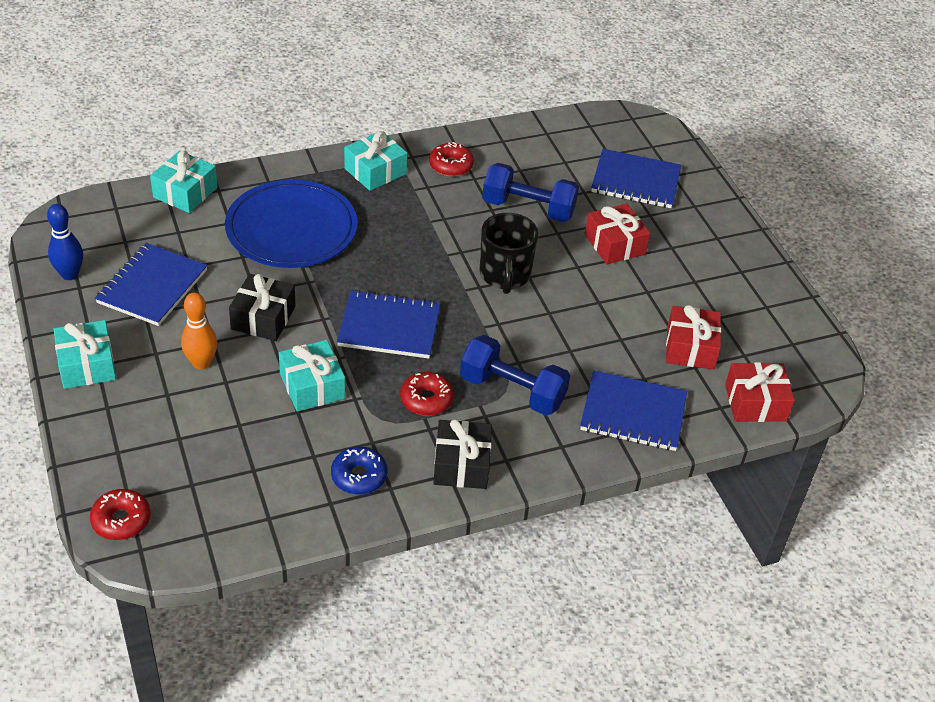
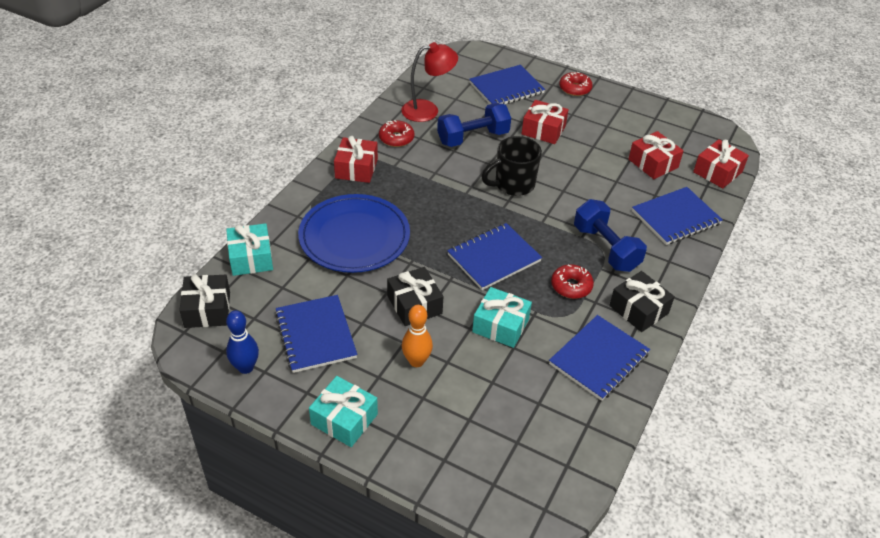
camera: 40 degrees left, 0 degrees up
red donut [90,489,151,540] -> red donut moved to [559,72,593,96]
blue donut [331,446,387,495] -> blue notebook [549,315,650,401]
turquoise gift [344,131,407,191] -> red gift [334,136,378,183]
blue dumbbell [460,335,570,415] -> blue dumbbell turned 75 degrees clockwise [574,199,647,272]
black mug [480,213,538,294] -> black mug turned 105 degrees clockwise [481,136,542,196]
none -> black gift [179,274,230,328]
none -> red lamp [401,42,458,122]

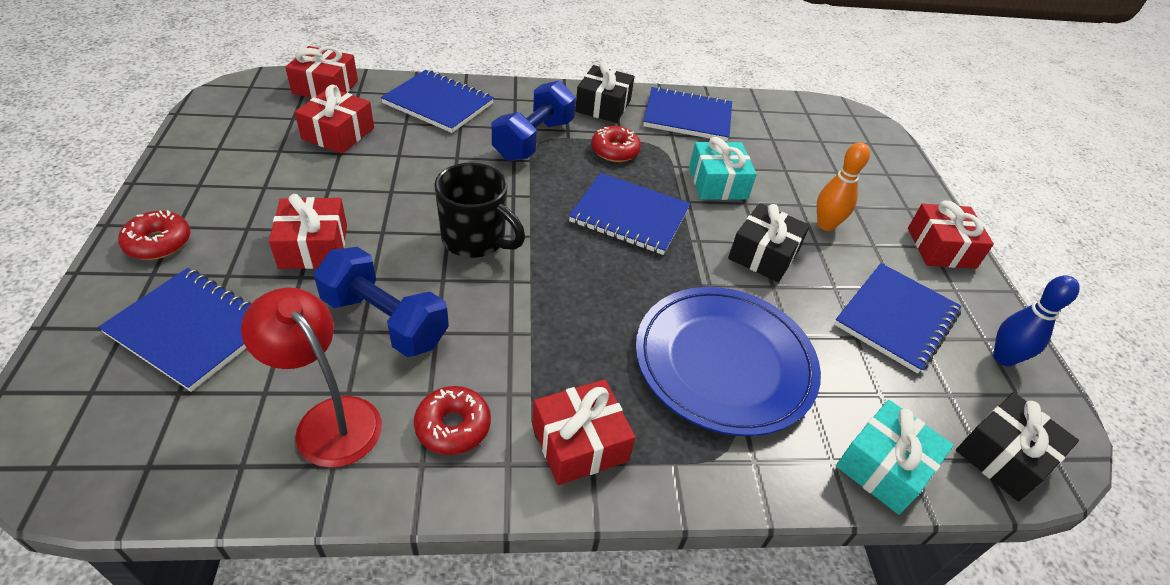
camera: 125 degrees left, 0 degrees up
turquoise gift [309,376,378,447] -> red gift [908,201,994,269]

